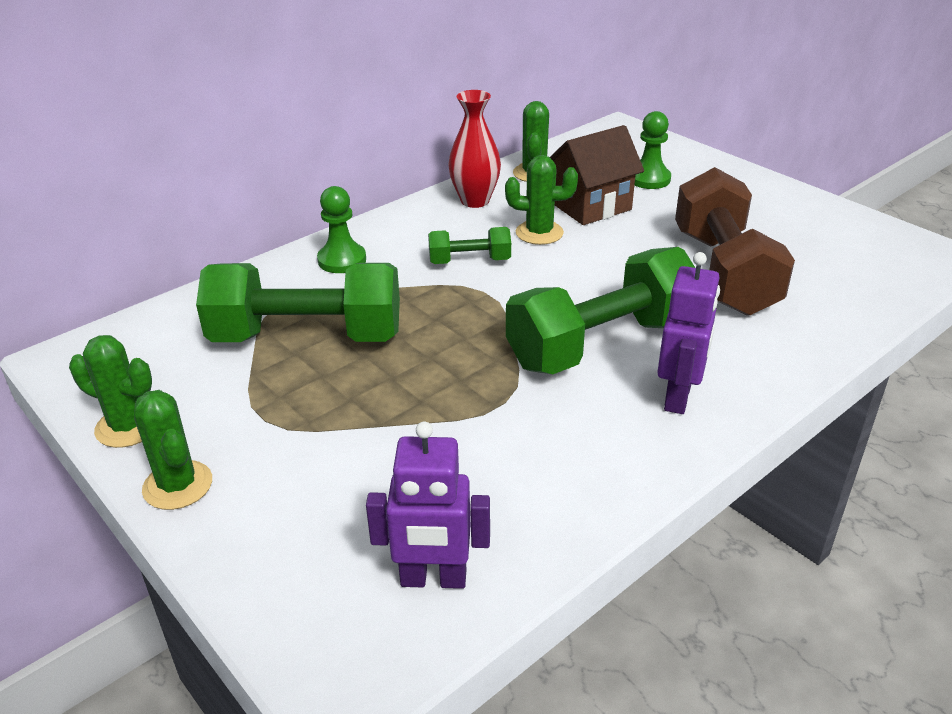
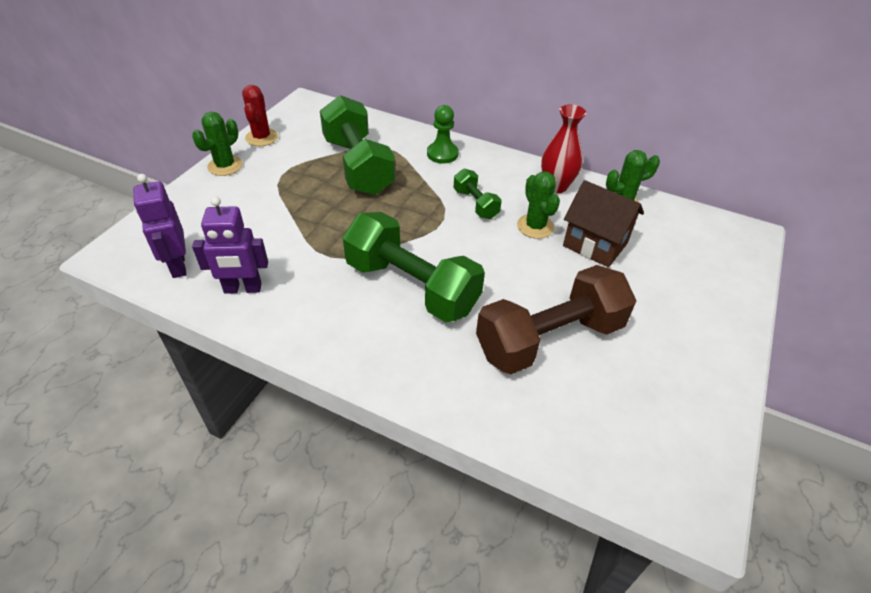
camera: 65 degrees right, 10 degrees up
green cactus [69,335,152,448] -> red cactus [242,85,278,146]
green pawn [635,111,671,189] -> none
purple robot [657,252,720,414] -> purple robot moved to [192,197,268,294]

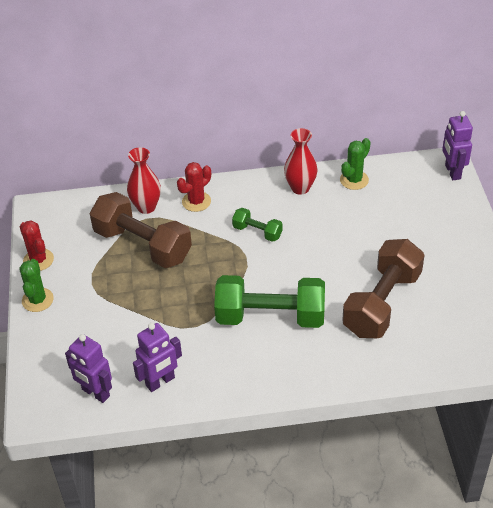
camera: 30 degrees left, 0 degrees up
green dumbbell [320,95,395,195] -> brown dumbbell [90,192,192,268]
green pawn [427,105,458,164] -> red cactus [177,162,211,212]
green cactus [517,171,560,239] -> none
brown house [563,180,644,267] -> none
none -> red vase [127,147,161,214]
none -> purple robot [442,111,473,180]

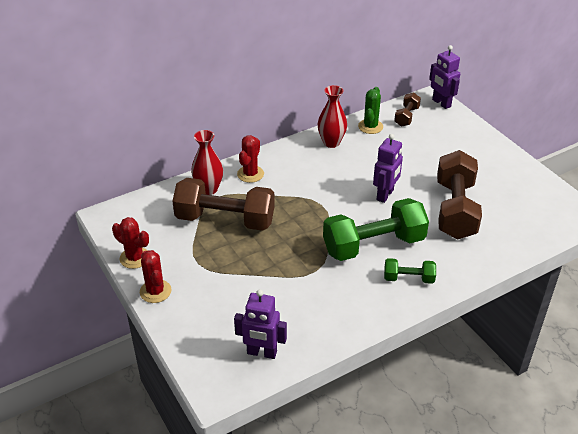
camera: 25 degrees left, 5 degrees down
green cactus [19,259,54,312] -> red cactus [140,250,171,303]
purple robot [133,323,182,392] -> purple robot moved to [373,134,403,203]
green dumbbell [232,208,283,242] -> green dumbbell moved to [384,258,436,284]
none -> brown dumbbell [394,92,421,127]

